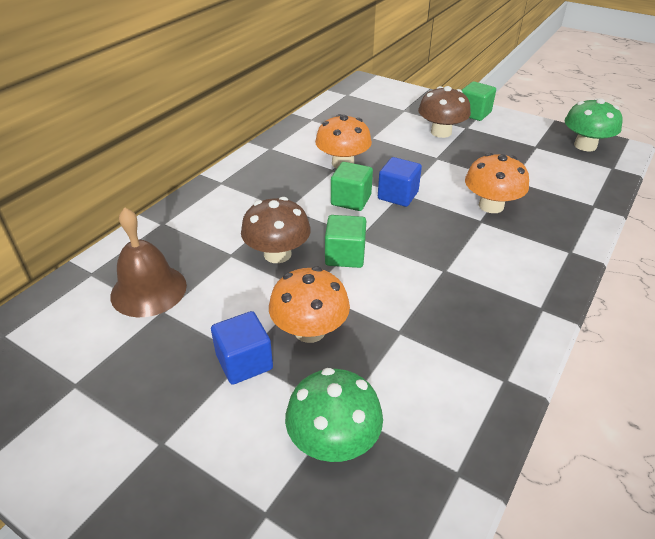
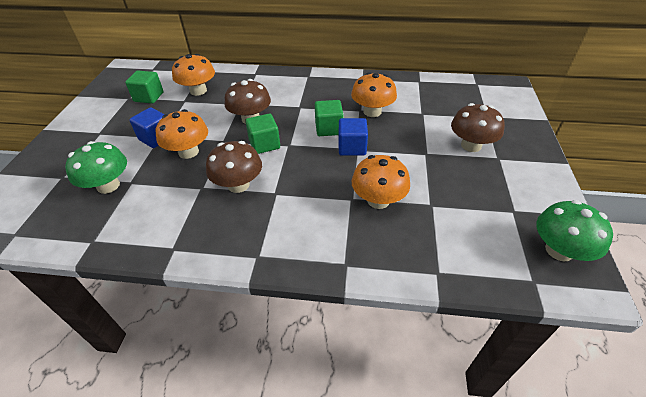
camera: 65 degrees right, 5 degrees up
brown bell [110,207,187,317] -> orange mushroom [172,54,215,96]
green cube [462,81,496,121] -> green cube moved to [125,71,164,104]
none -> brown mushroom [206,141,262,193]

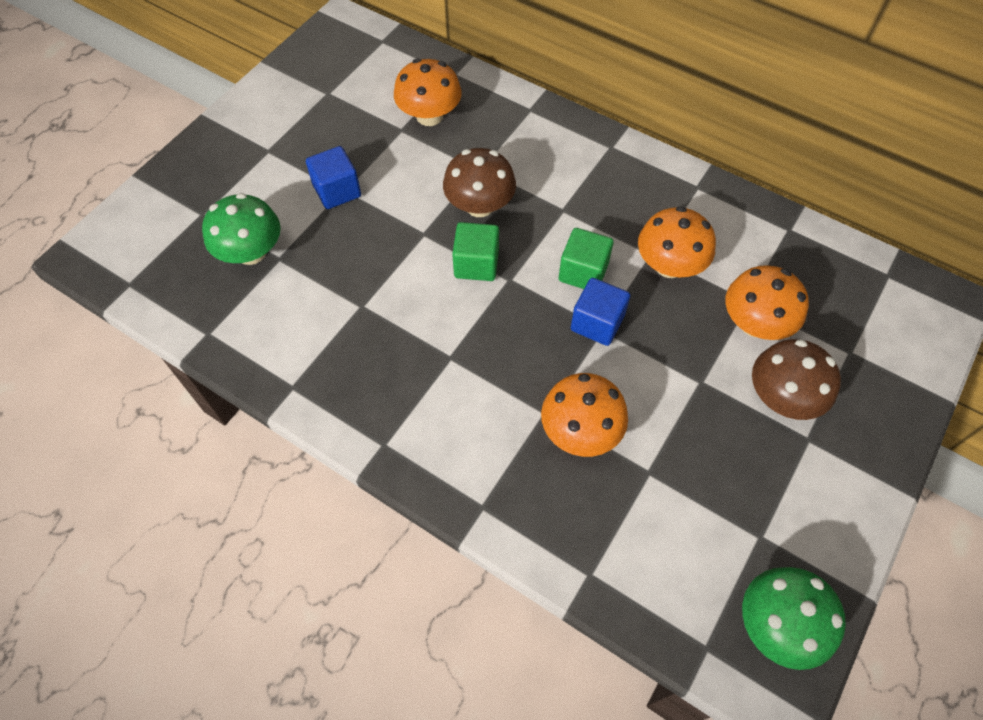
camera: 25 degrees right, 15 degrees up
green cube [125,71,164,104] -> none
orange mushroom [156,109,208,159] -> orange mushroom moved to [725,265,809,340]
brown mushroom [206,141,262,193] -> none

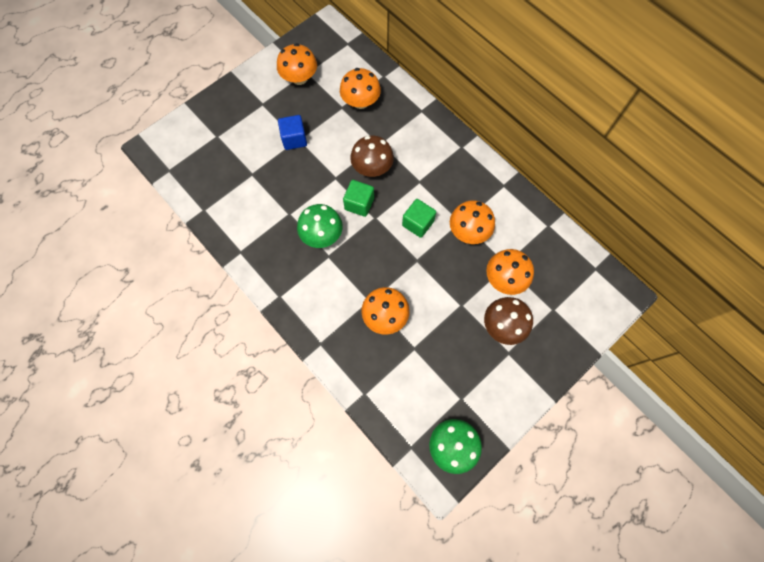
camera: 15 degrees right, 10 degrees up
green mushroom [202,193,281,265] -> green mushroom moved to [297,204,343,248]
blue cube [571,278,630,346] -> none
none -> orange mushroom [277,43,317,85]

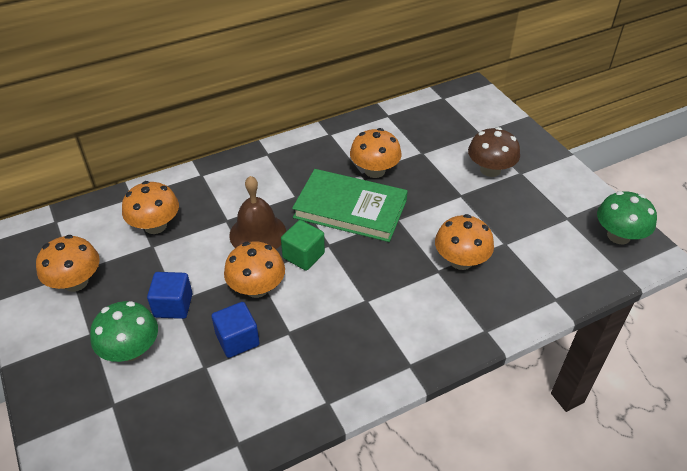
camera: 75 degrees left, 25 degrees down
green mushroom [297,204,343,248] -> green mushroom moved to [90,301,158,362]
brown mushroom [350,135,394,177] -> brown bell [229,176,286,249]
green cube [402,199,436,238] -> green book [292,169,408,242]
orange mushroom [486,249,534,295] -> orange mushroom moved to [224,242,285,298]
none -> blue cube [212,302,260,358]

